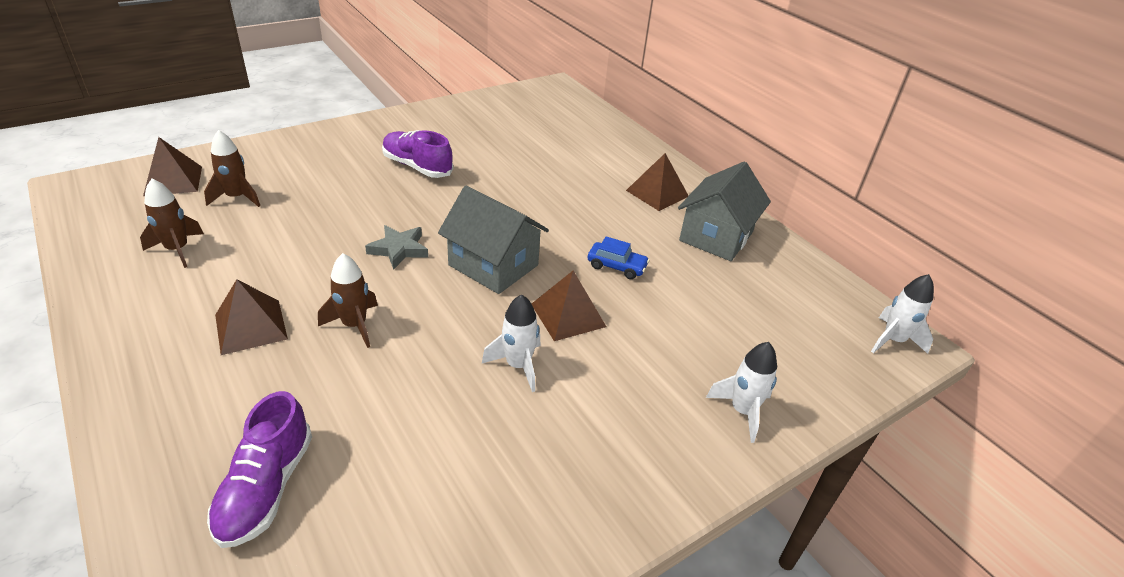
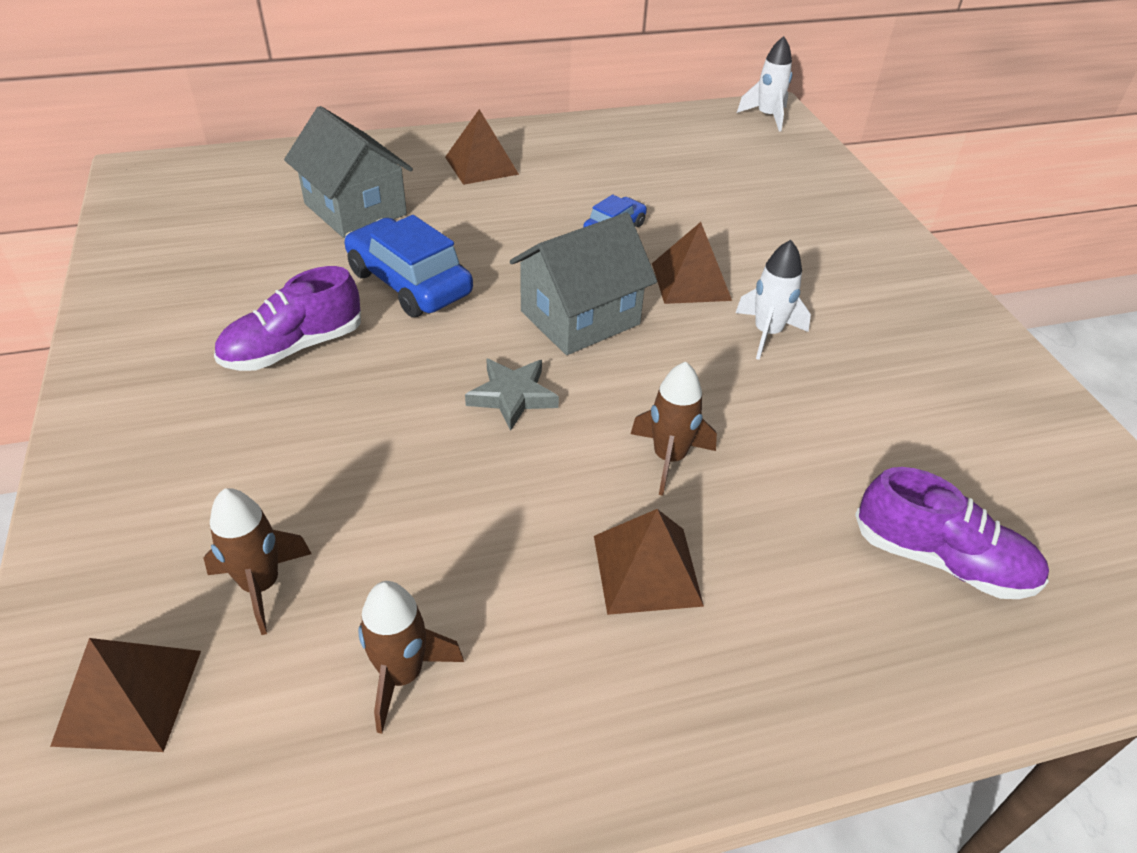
camera: 70 degrees left, 5 degrees up
grey house [678,161,771,261] -> grey house moved to [284,106,413,238]
white rocket [706,342,777,443] -> none
none -> blue car [344,215,473,317]

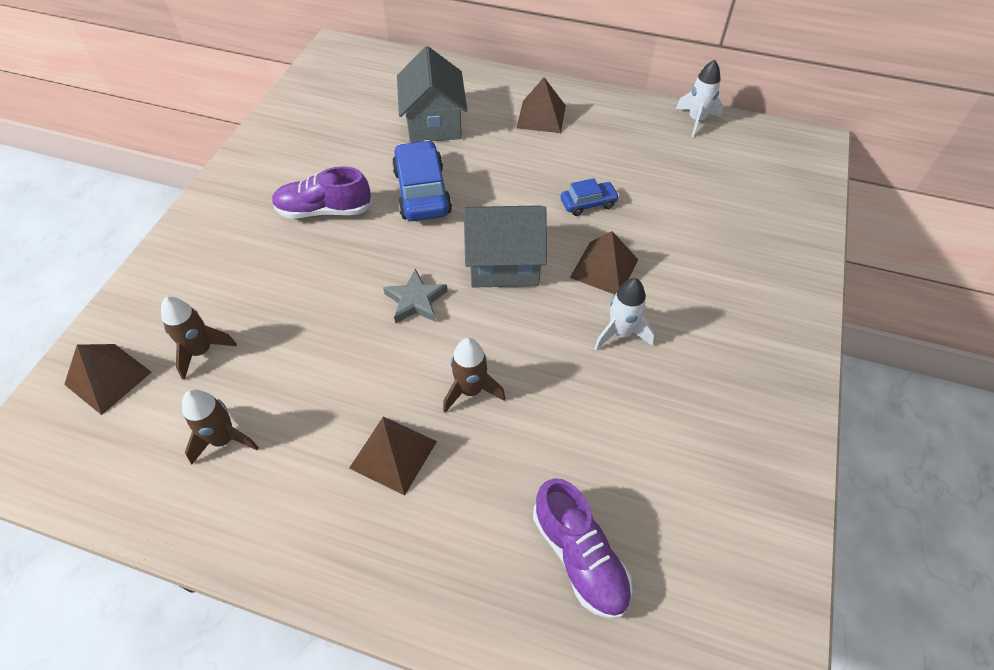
camera: 35 degrees right, 10 degrees up
white rocket [737,36,792,132] -> white rocket moved to [676,60,724,137]

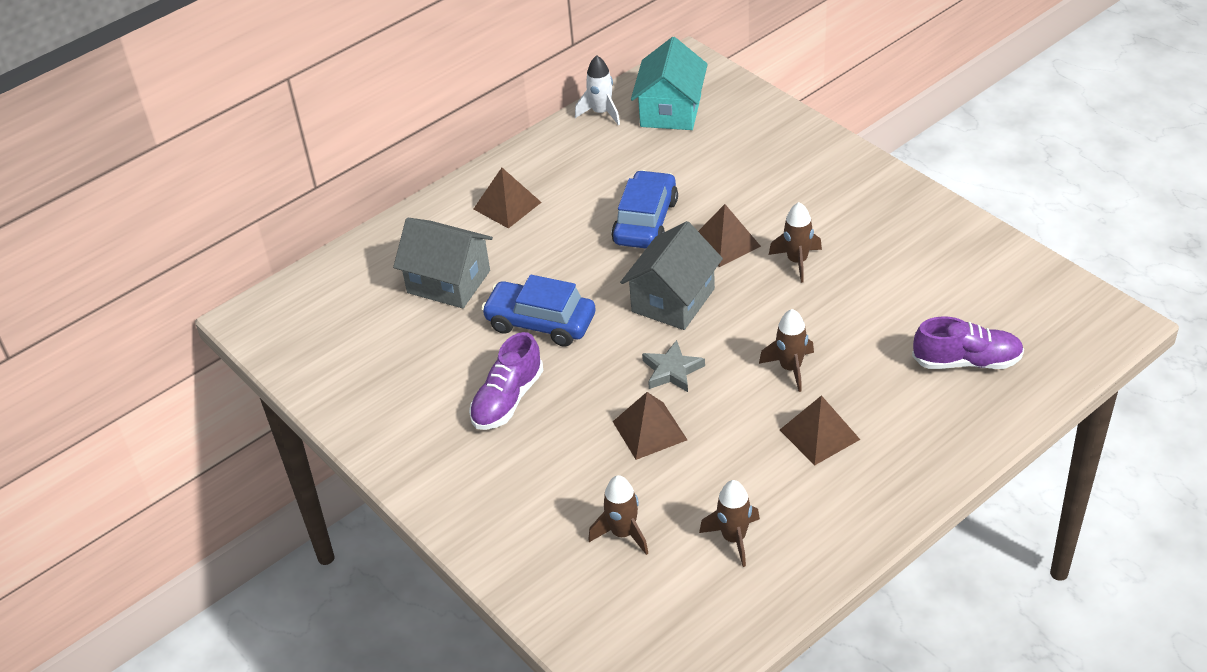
camera: 55 degrees left, 10 degrees down
brown pyramid [64,344,152,415] -> brown pyramid moved to [612,392,687,460]
blue car [561,178,619,216] -> blue car [611,170,678,248], size x1.83
white rocket [594,278,655,350] -> brown rocket [769,202,822,283]
none -> turquoise house [631,37,708,130]

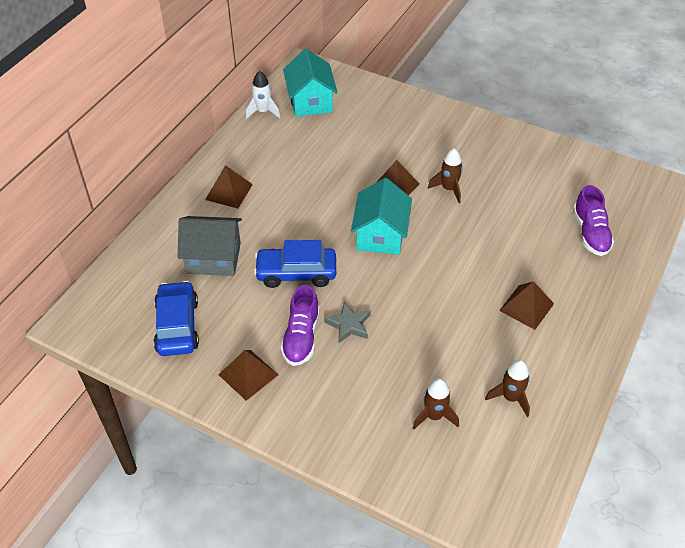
camera: 25 degrees left, 5 degrees up
blue car [611,170,678,248] -> blue car moved to [154,281,199,356]
brown pyramid [612,392,687,460] -> brown pyramid moved to [218,350,278,401]
grey house [620,221,723,330] -> turquoise house [351,178,412,255]
grey star [642,340,705,392] -> grey star moved to [324,301,371,344]
brown rocket [759,309,814,392] -> none
purple shoe [912,316,1024,369] -> purple shoe turned 105 degrees clockwise [573,185,614,256]

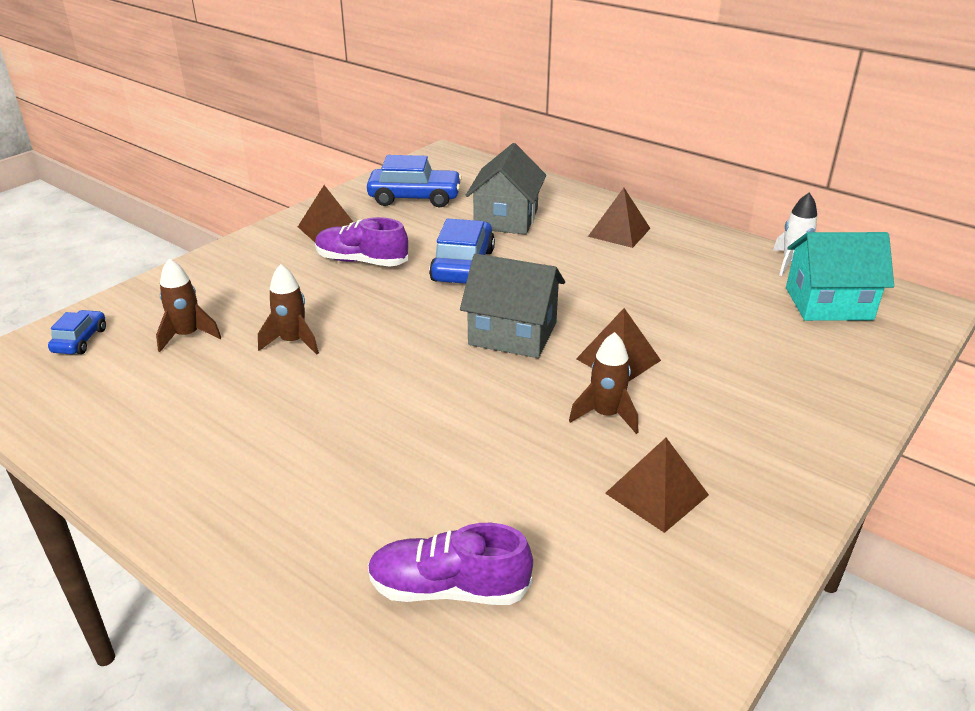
camera: 100 degrees right, 15 degrees down
grey star [324,301,371,344] -> none
turquoise house [351,178,412,255] -> grey house [460,253,565,358]
brown rocket [485,360,530,417] -> brown rocket moved to [258,264,319,355]
brown pyramid [499,281,554,330] -> brown pyramid moved to [605,438,709,533]
none -> blue car [48,310,106,354]

